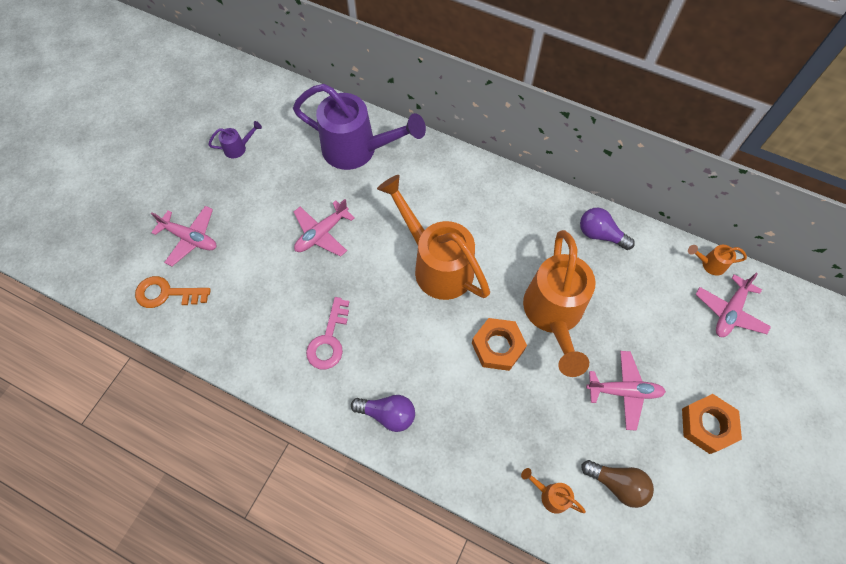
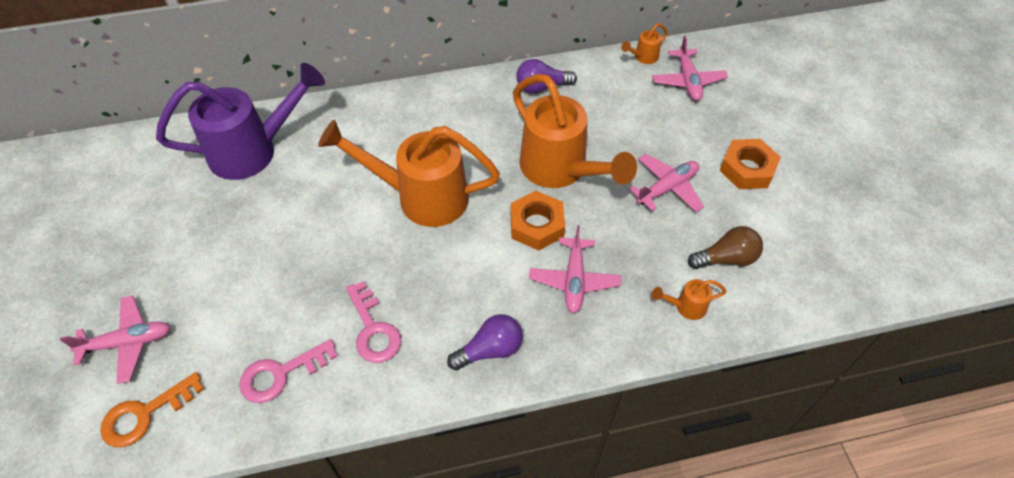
camera: 40 degrees left, 10 degrees down
purple watering can [208,121,262,158] -> none
pink plane [294,199,355,257] -> pink plane moved to [529,225,621,313]
none -> pink key [239,339,338,403]

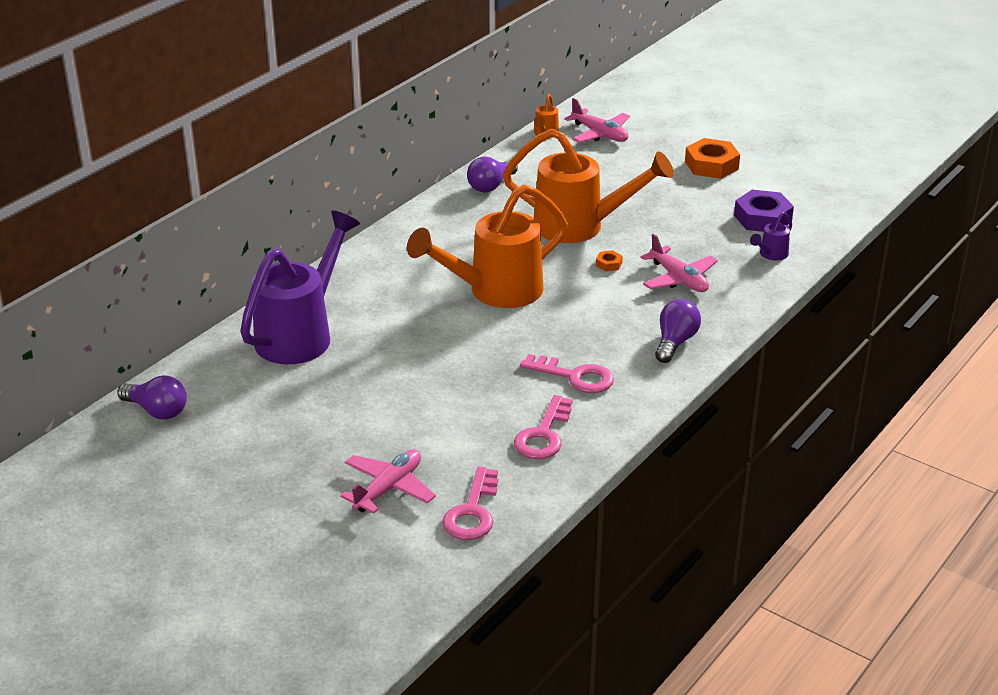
camera: 40 degrees left, 20 degrees down
orange key [100,372,204,447] -> pink key [442,466,498,540]
orange nut [511,191,565,251] -> orange nut [596,250,622,271], size x0.45
pink plane [629,154,704,212] -> none
orange watering can [652,279,727,320] -> purple watering can [750,212,792,261]
brown light bulb [688,226,763,269] -> purple nut [734,190,794,232]
none -> purple light bulb [117,376,187,420]

